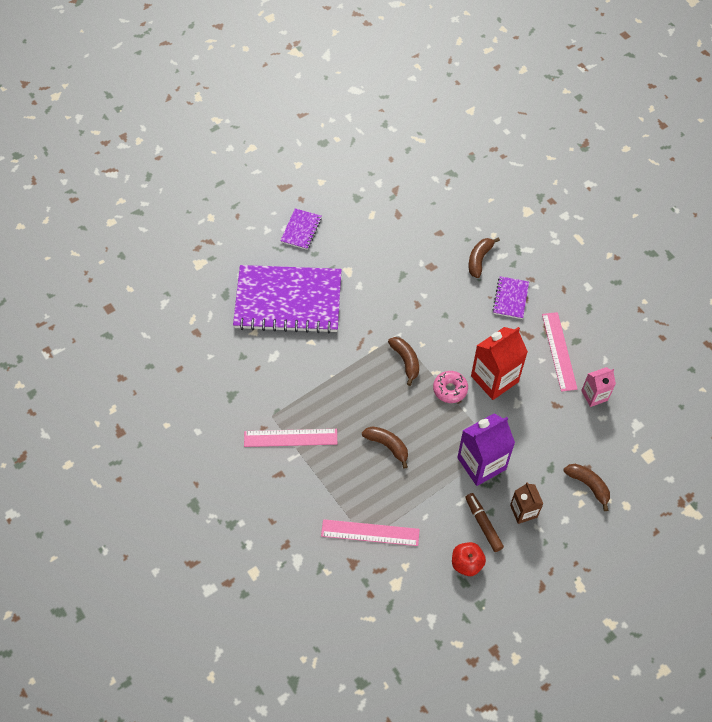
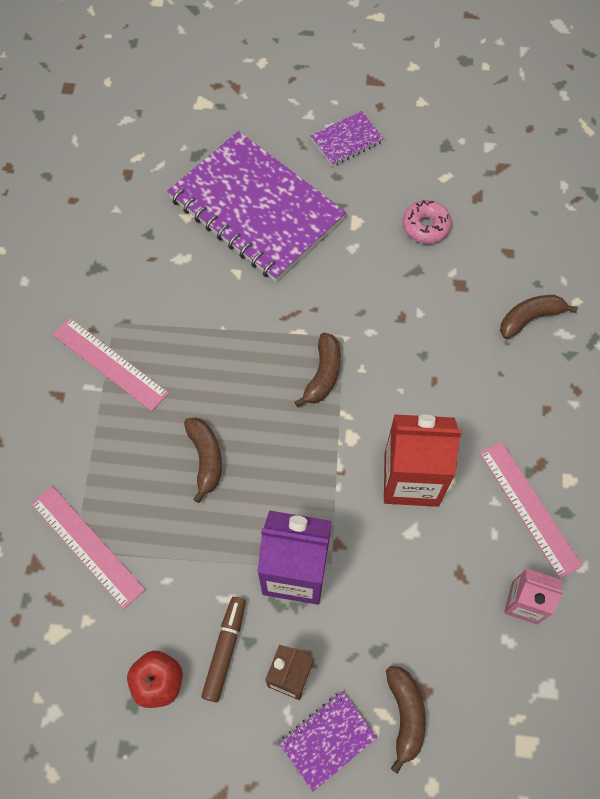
camera: 40 degrees right, 5 degrees up
pink donut [433,371,468,403] -> pink donut moved to [403,200,452,244]
purple notebook [492,276,529,319] -> purple notebook moved to [279,691,377,792]
pink ruler [542,312,577,392] -> pink ruler turned 60 degrees counterclockwise [480,442,583,579]

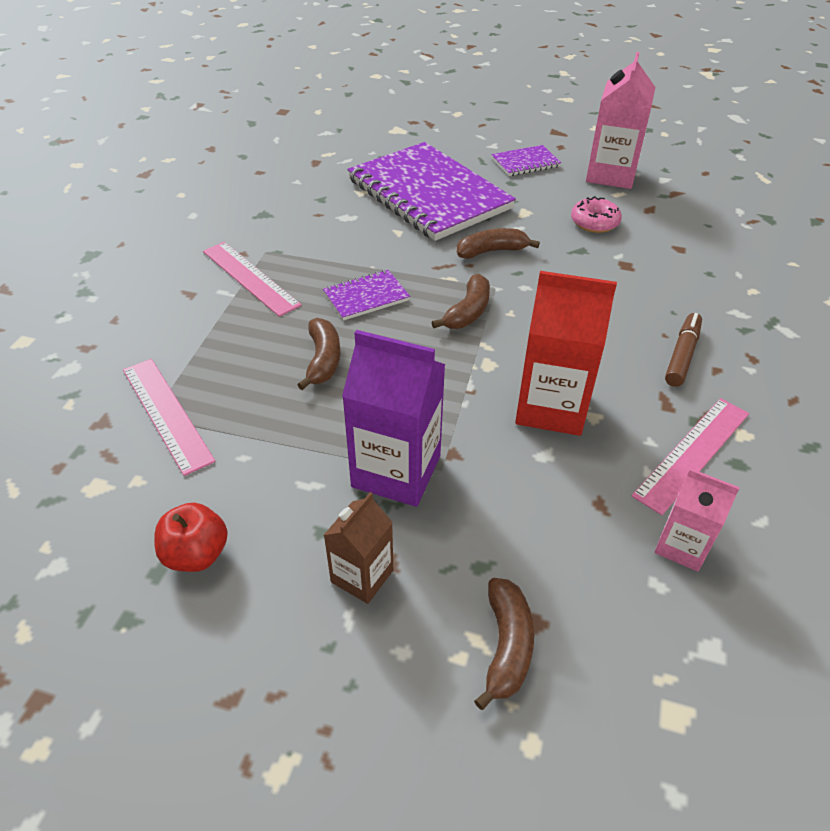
camera: 10 degrees right, 20 degrees down
brown marker [201,597,246,702] -> brown marker moved to [665,313,702,387]
purple notebook [279,691,377,792] -> purple notebook moved to [323,270,410,321]
pink ruler [480,442,583,579] -> pink ruler turned 60 degrees clockwise [632,398,749,515]
brown banana [500,295,578,339] -> brown banana moved to [457,228,540,259]
none -> pink carton [586,52,655,189]

